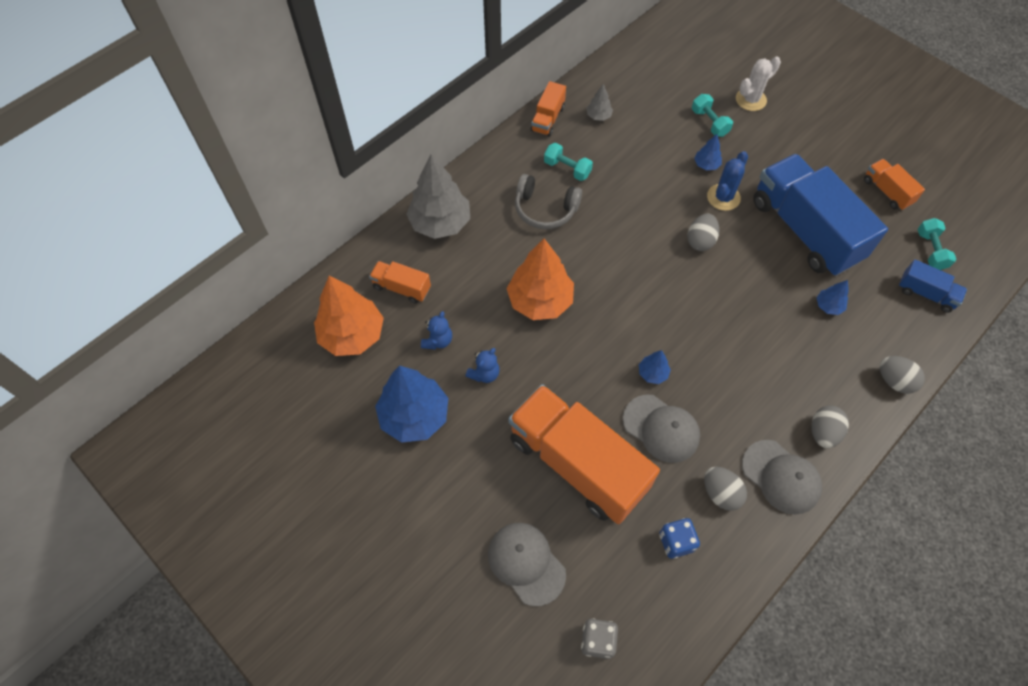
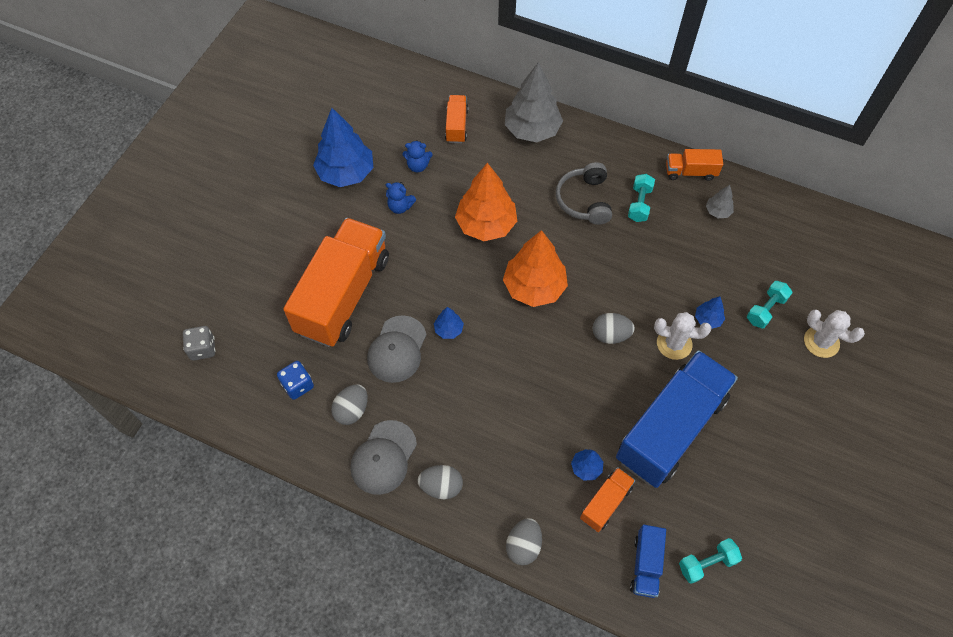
camera: 70 degrees right, 0 degrees up
orange tree [314,276,384,356] -> orange tree moved to [503,230,568,307]
grey cap [488,523,566,606] -> none
blue cactus [707,151,748,211] -> white cactus [654,312,712,360]
orange truck [864,159,925,210] -> orange truck moved to [580,467,635,532]

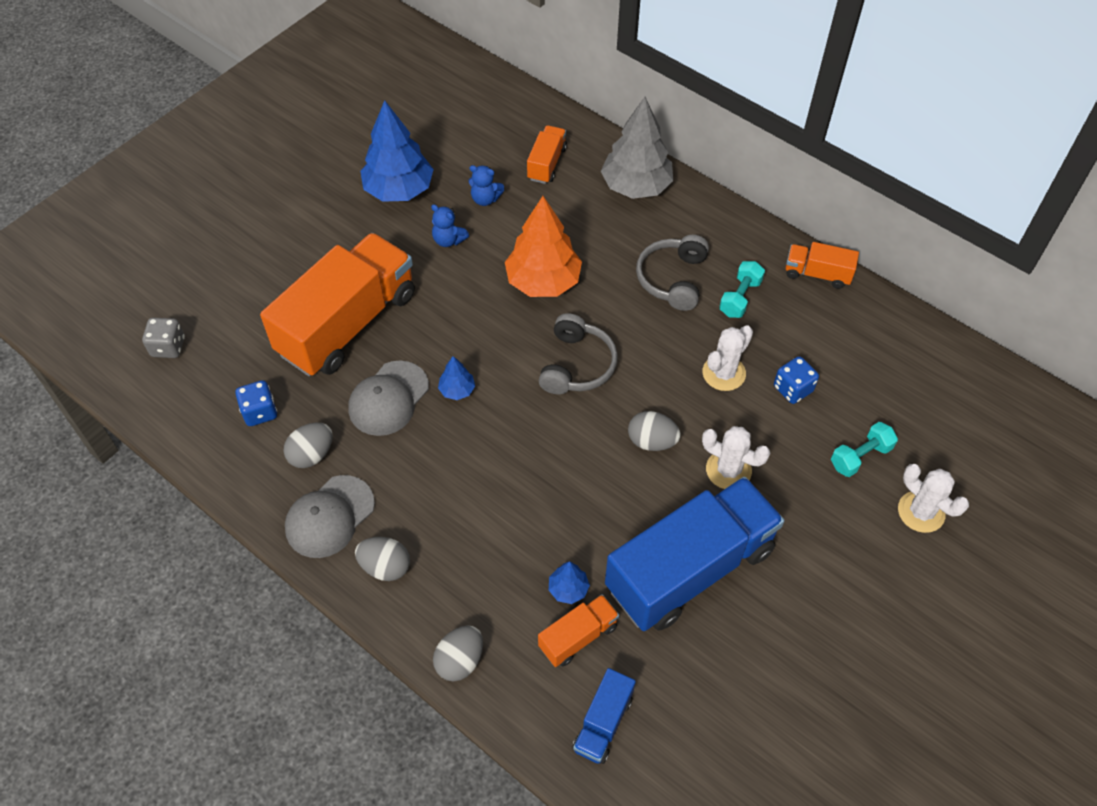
camera: 15 degrees right, 5 degrees down
orange tree [503,230,568,307] -> grey headphones [539,313,618,395]
turquoise dumbbell [679,538,742,584] -> none
blue tree [695,296,725,329] -> none
grey tree [706,185,734,218] -> none
none -> white cactus [703,325,753,391]
none -> blue dice [774,356,819,404]

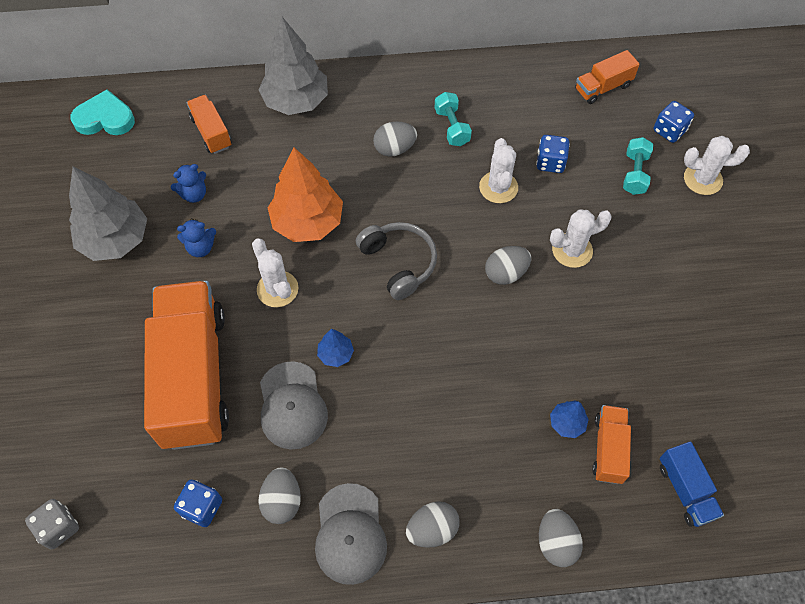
camera: 45 degrees left, 5 degrees up
blue tree [360,100,434,202] -> grey tree [69,167,147,261]
blue truck [605,477,784,631] -> none
grey headphones [636,235,709,311] -> grey egg [373,121,417,157]
orange truck [786,242,859,289] -> orange truck moved to [575,50,640,104]
none -> turquoise heart [71,89,135,135]
none -> white cactus [252,239,298,307]
none -> blue dice [654,101,694,143]

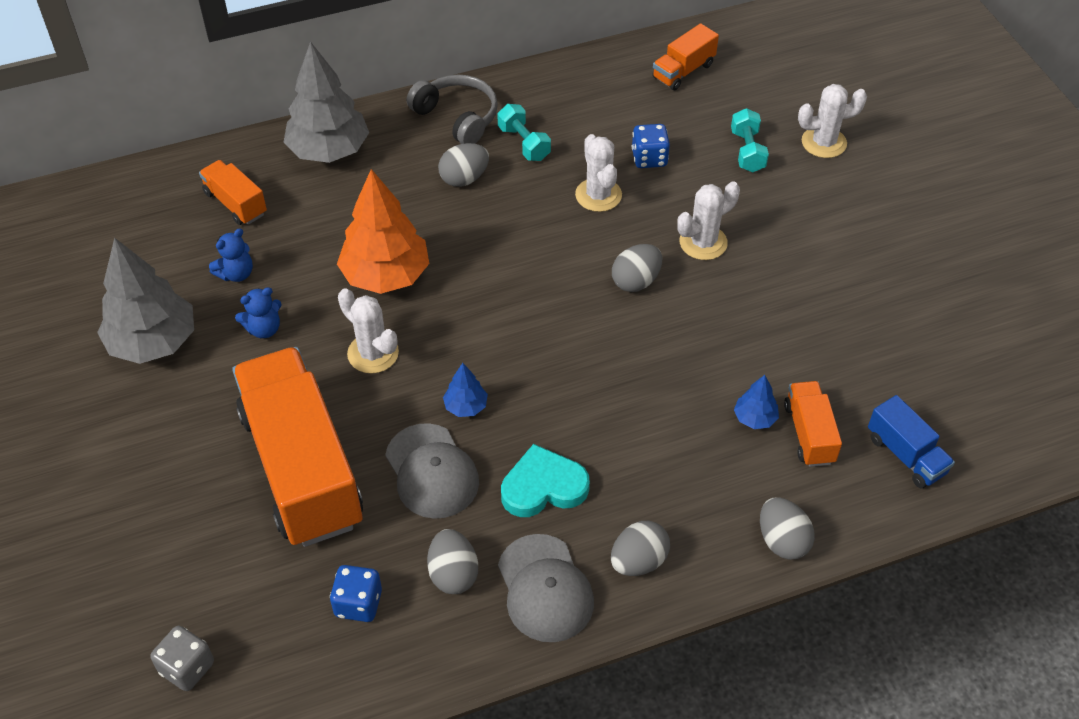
camera: 15 degrees left, 10 degrees down
turquoise heart [71,89,135,135] -> turquoise heart moved to [501,444,590,517]
grey headphones [356,222,437,300] -> grey headphones moved to [406,75,498,144]
blue dice [654,101,694,143] -> none

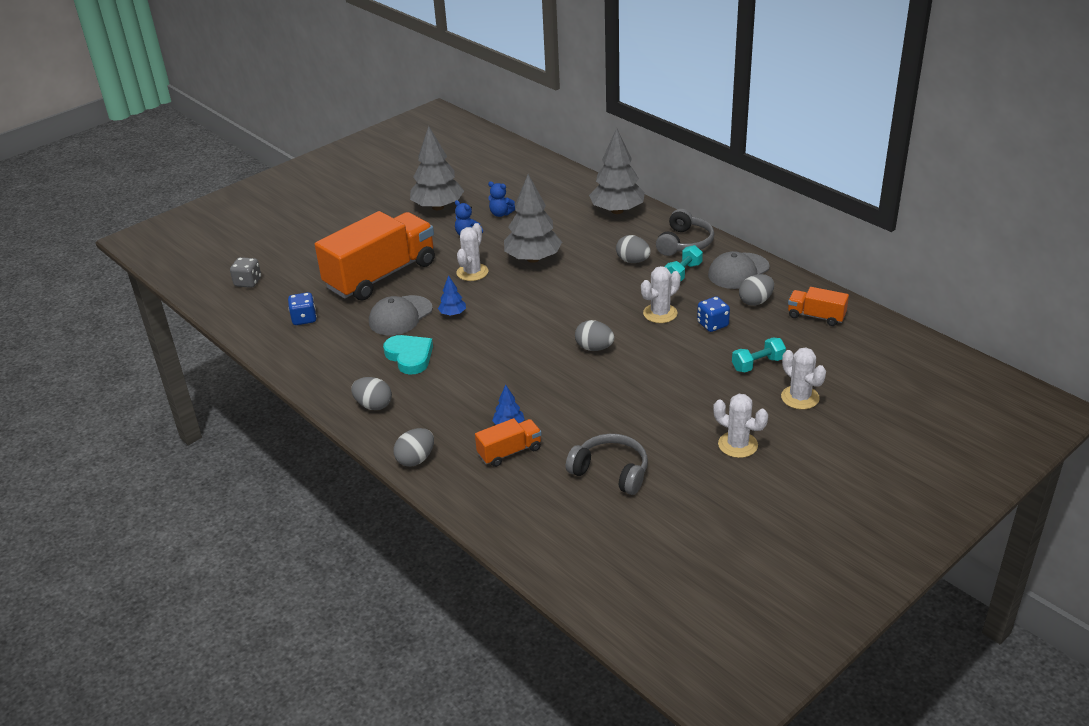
camera: 70 degrees right, 15 degrees down
orange truck [199,160,267,225] -> none
orange tree [337,169,429,294] -> grey tree [504,174,562,263]
grey egg [427,529,478,594] -> grey egg moved to [739,274,774,306]
grey cap [498,534,594,642] -> grey cap moved to [708,251,770,289]
white cactus [677,181,740,260] -> white cactus moved to [713,394,768,458]
blue truck [868,395,955,488] -> none
none -> grey headphones [566,434,648,495]

